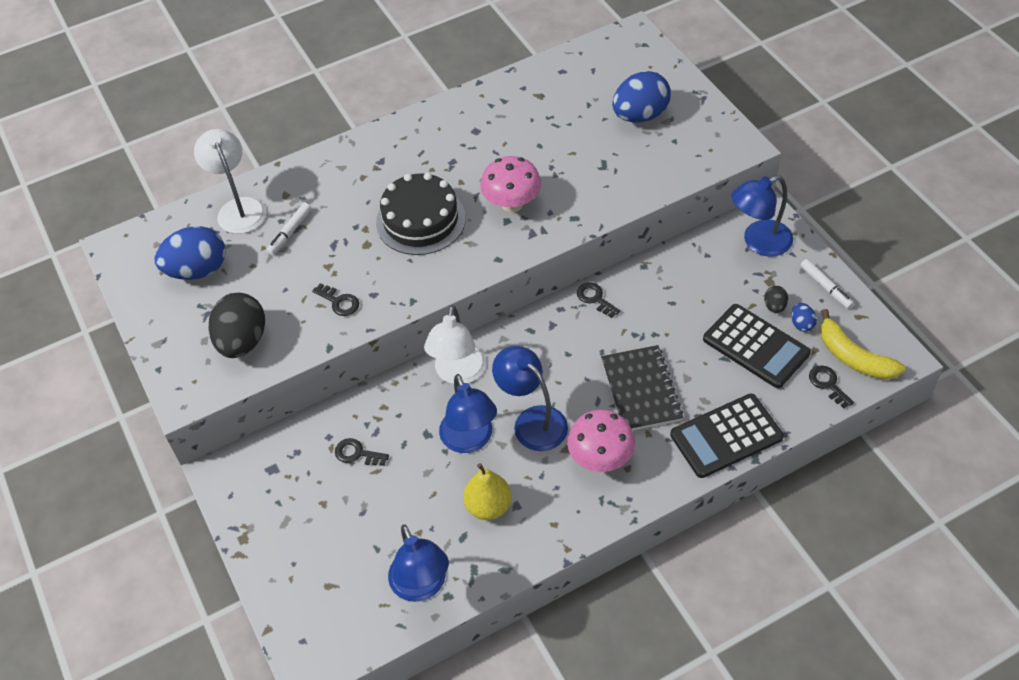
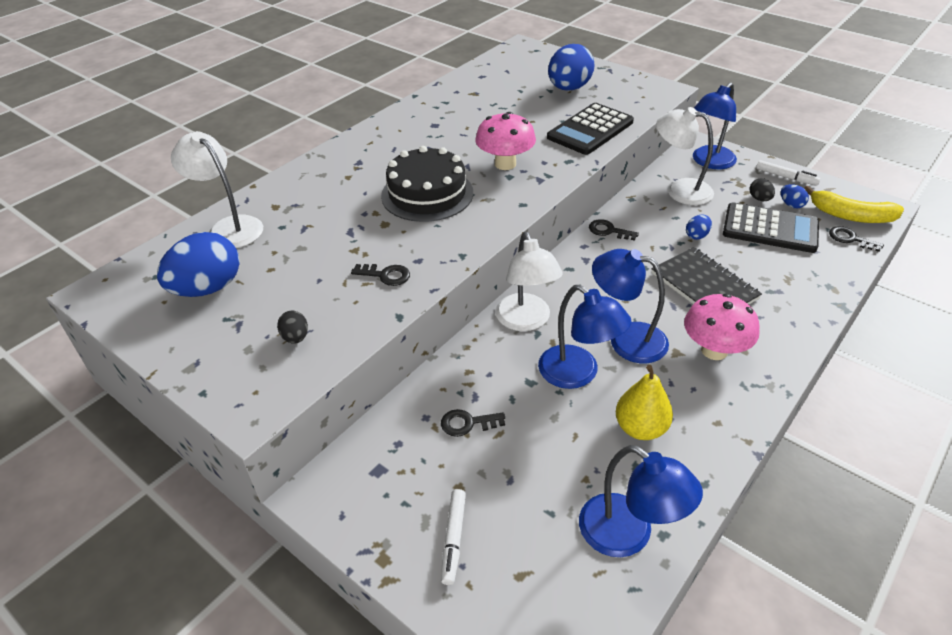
camera: 25 degrees left, 10 degrees down
black egg [209,293,265,358] -> black egg [277,310,308,344], size x0.45
white marker [266,203,311,255] -> white marker moved to [441,489,466,585]
black calculator [670,394,784,478] -> black calculator moved to [547,103,634,155]
none -> white lamp [656,107,714,205]
none -> blue egg [686,215,712,240]

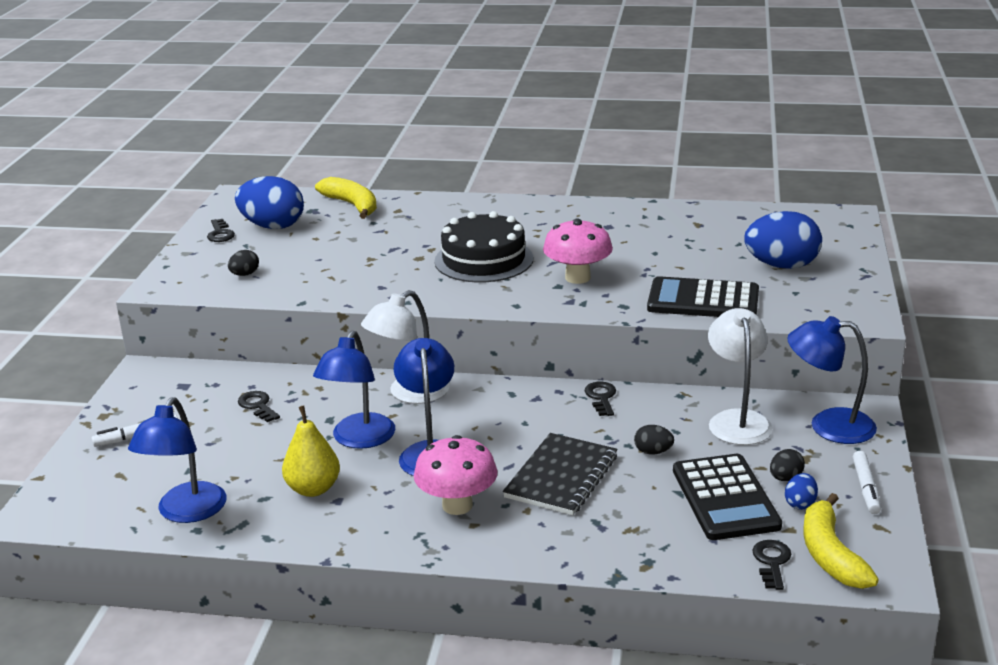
camera: 60 degrees right, 15 degrees down
white lamp [171,131,263,248] -> yellow banana [315,177,377,219]
black key [351,264,410,286] -> black key moved to [207,219,235,242]
blue egg [686,215,712,240] -> black egg [634,425,674,455]

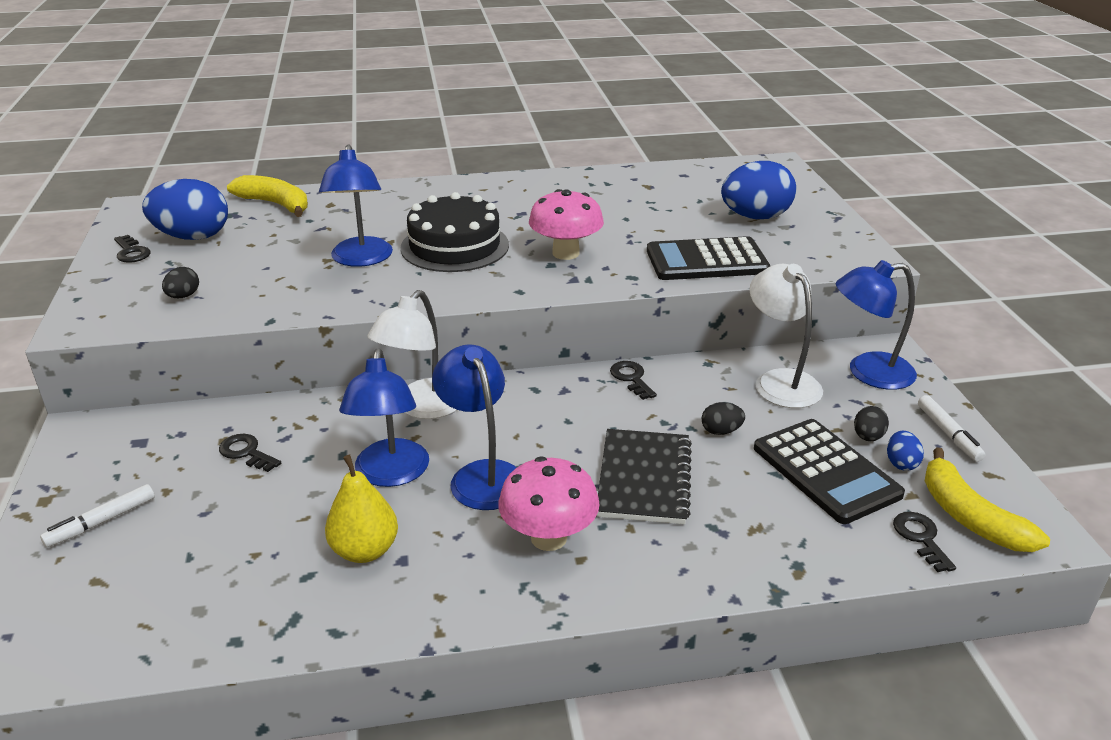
camera: 20 degrees left, 5 degrees up
blue lamp [128,397,226,523] -> blue lamp moved to [319,144,393,267]

